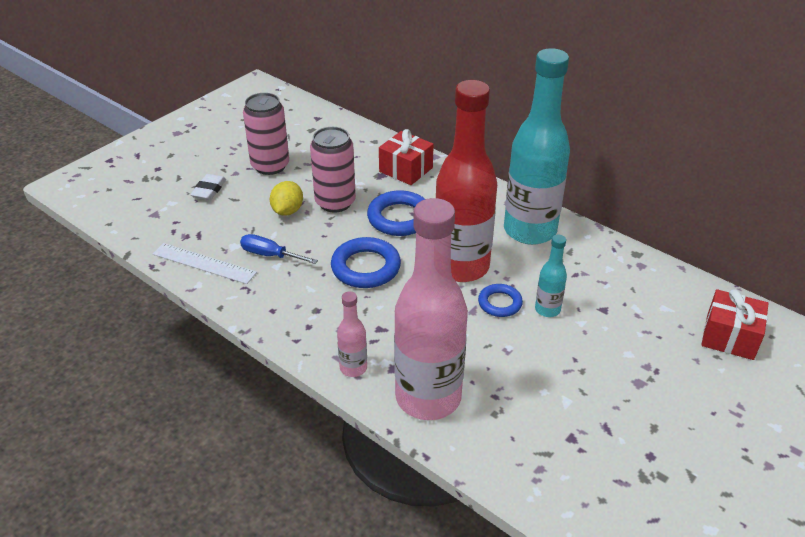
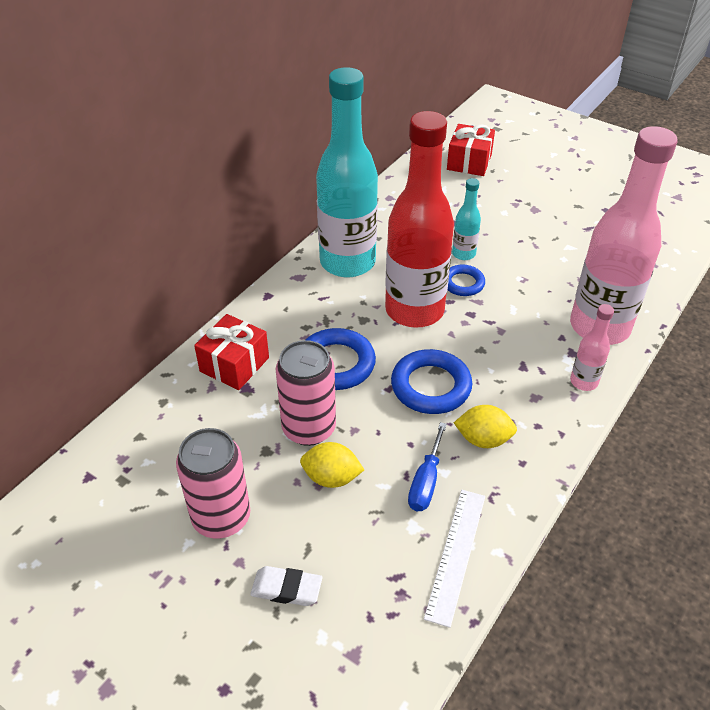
camera: 95 degrees left, 5 degrees up
none -> yellow lemon [454,405,517,448]

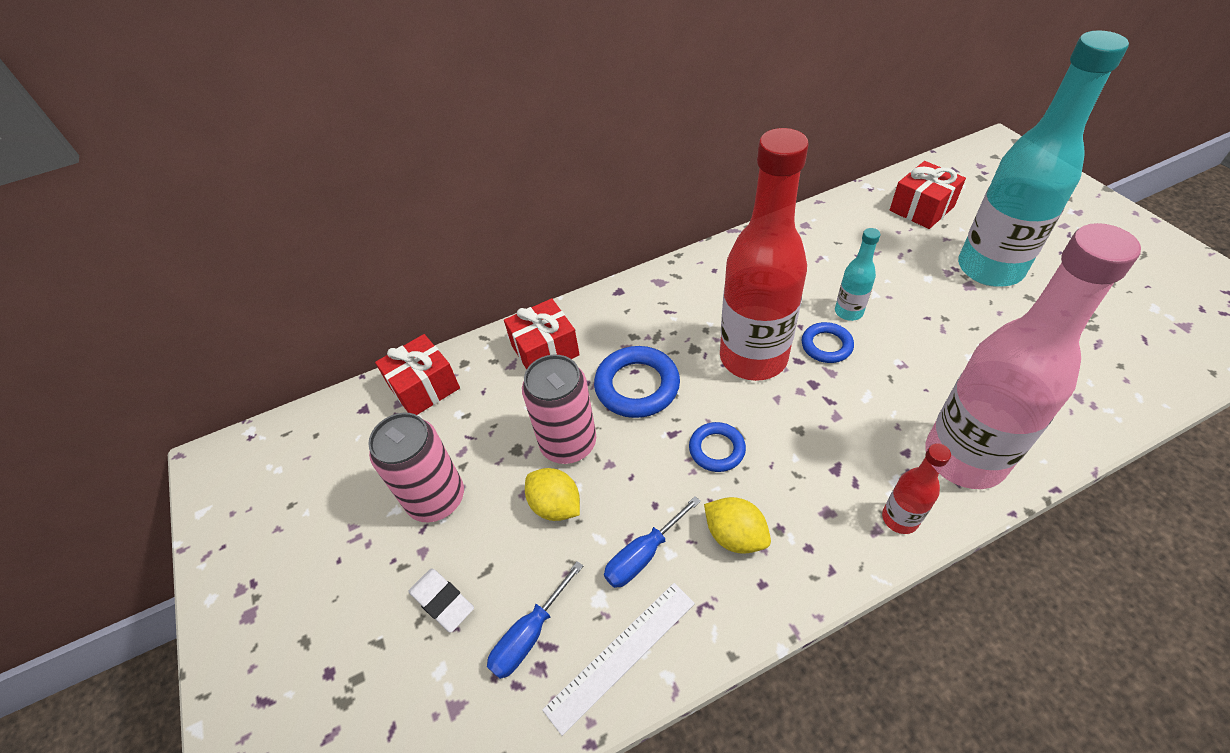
camera: 35 degrees right, 5 degrees up
turquoise bottle [316,67,378,278] -> turquoise bottle moved to [958,30,1129,287]
blue ring [391,349,472,414] -> blue ring [689,422,746,472], size x0.60
pink bottle [570,304,614,391] -> red bottle [882,443,951,534]
none -> red gift [375,334,460,415]
none -> blue screwdriver [487,561,583,679]

